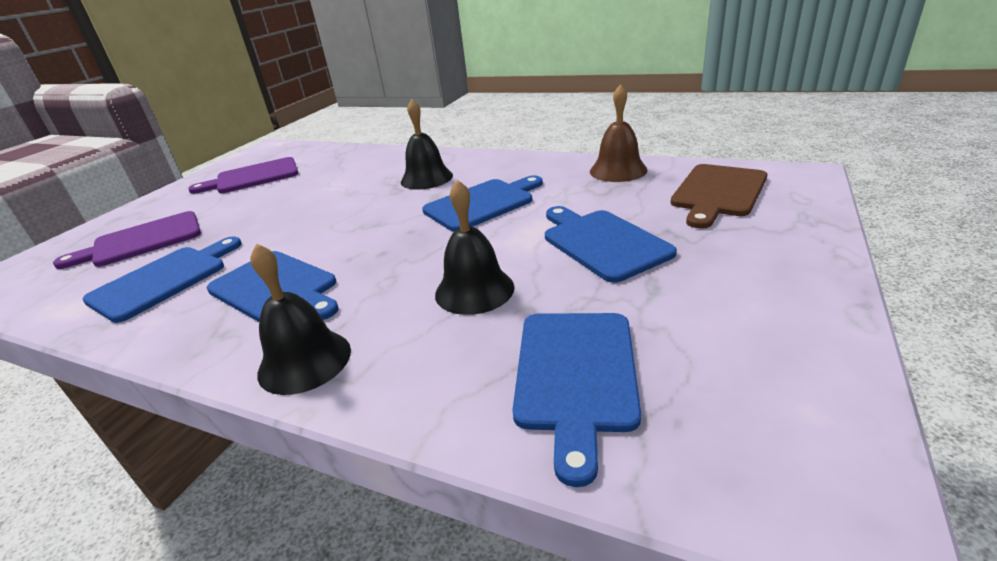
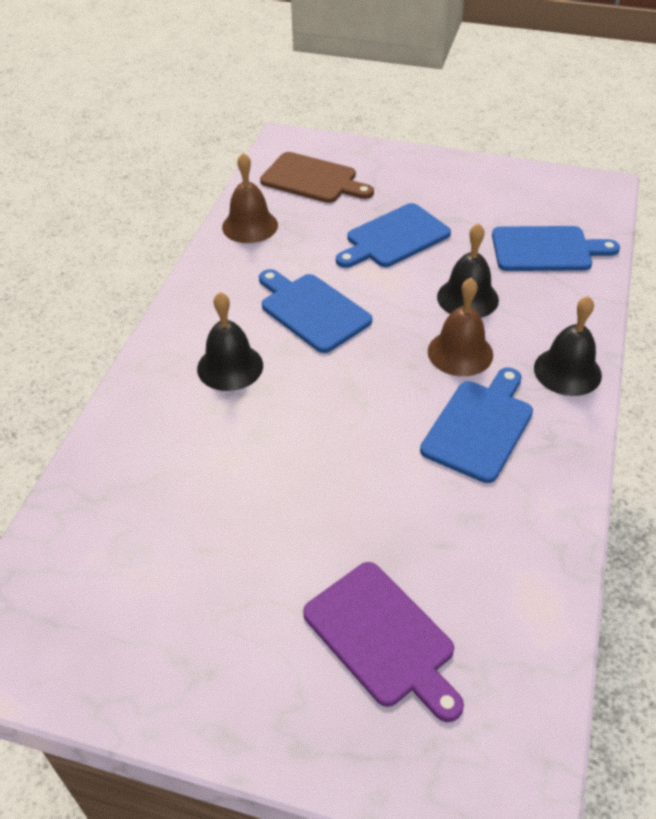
camera: 100 degrees left, 15 degrees up
blue cutting board [82,236,242,323] -> none
purple cutting board [188,157,299,194] -> none
none -> brown bell [428,278,493,376]

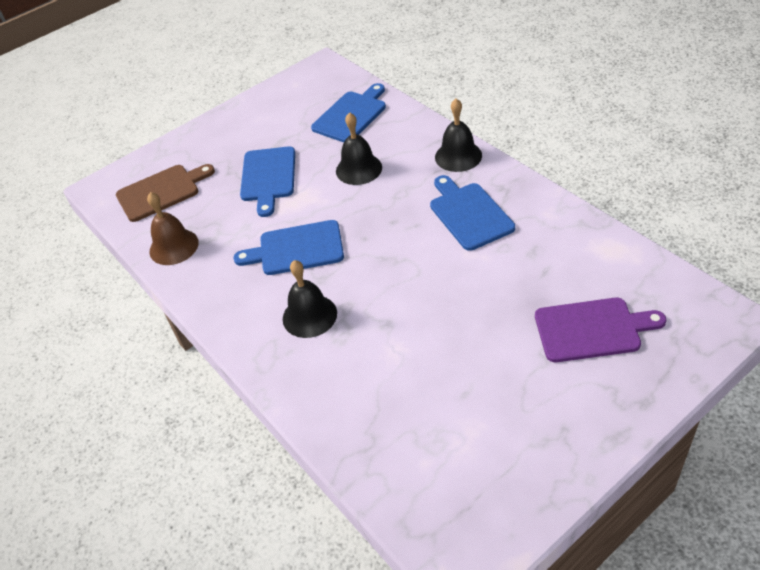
camera: 50 degrees left, 0 degrees up
brown bell [428,278,493,376] -> none

